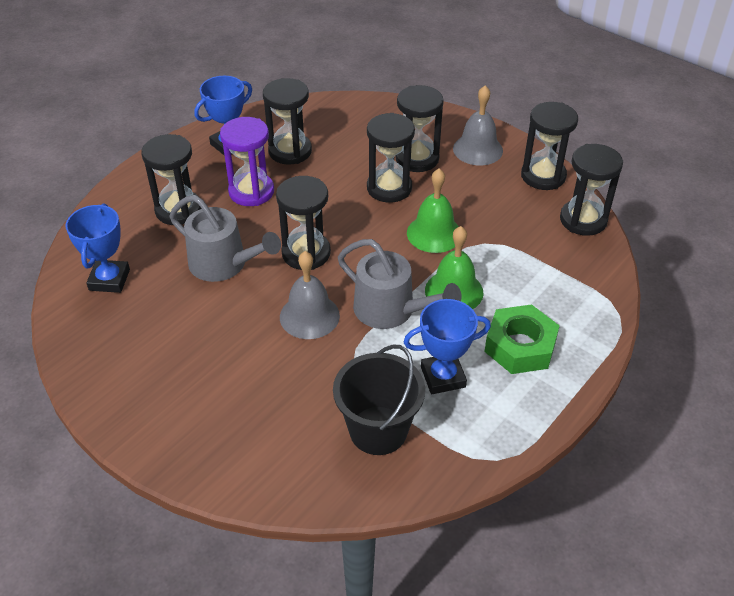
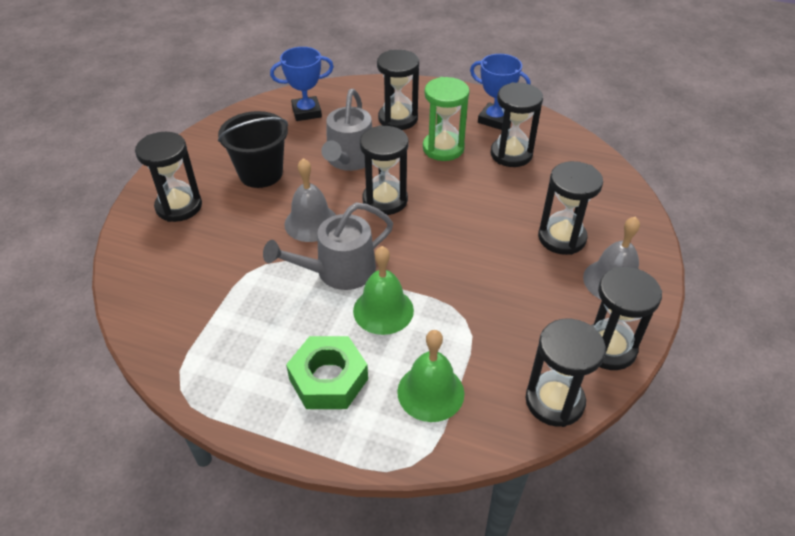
camera: 70 degrees right, 0 degrees up
purple hourglass [220,117,274,206] -> green hourglass [423,77,470,161]
black bucket [333,345,425,455] -> black bucket moved to [218,111,288,188]
grey watering can [338,239,462,329] -> grey watering can turned 45 degrees clockwise [263,203,393,290]
black hourglass [367,113,415,203] -> black hourglass moved to [135,132,202,222]
blue trophy [404,299,491,394] -> none
green bell [407,168,459,253] -> green bell moved to [397,330,464,422]

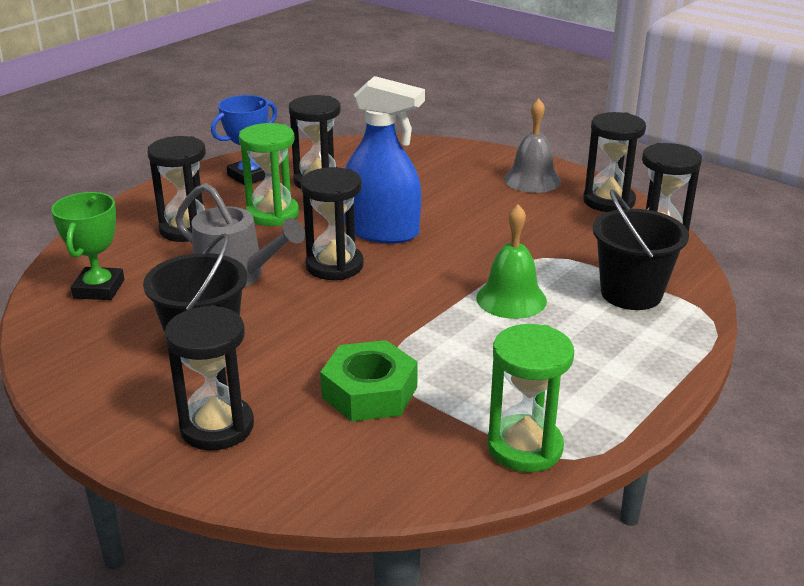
camera: 70 degrees left, 15 degrees down
grey watering can [263,203,393,290] -> none
blue trophy [270,47,334,121] -> green trophy [51,192,124,300]
grey bell [284,158,336,242] -> none
green nut [286,336,368,409] -> green nut moved to [320,340,418,421]
green bell [397,330,464,422] -> black bucket [593,190,689,310]
black hourglass [538,161,603,255] -> none
none -> blue spray bottle [344,76,425,244]
none -> green hourglass [487,324,574,472]

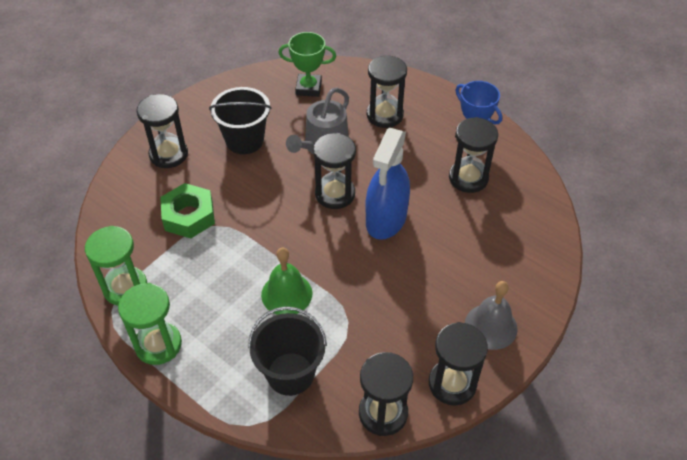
camera: 90 degrees right, 20 degrees up
green hourglass [239,123,299,226] -> green hourglass moved to [118,283,182,365]

